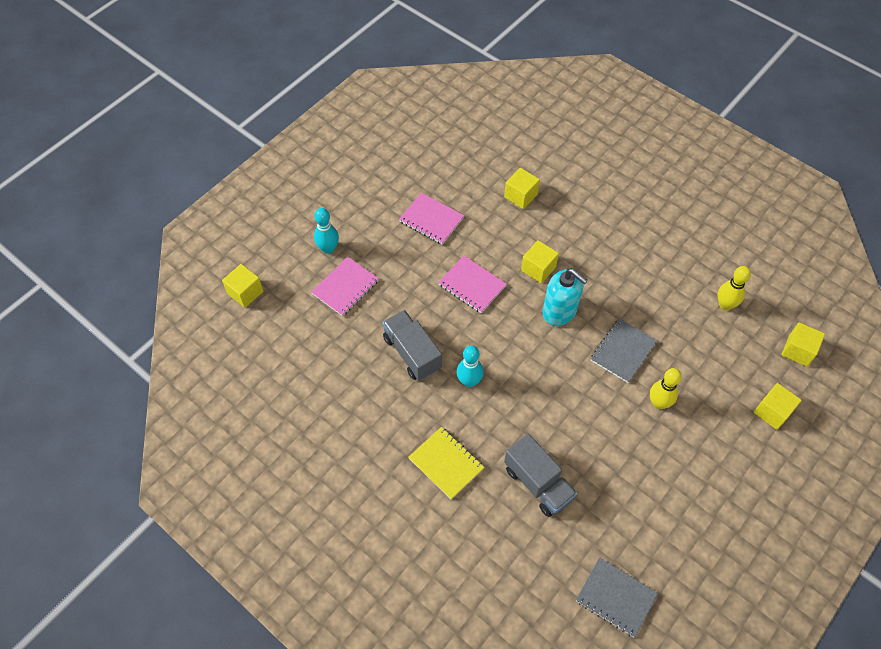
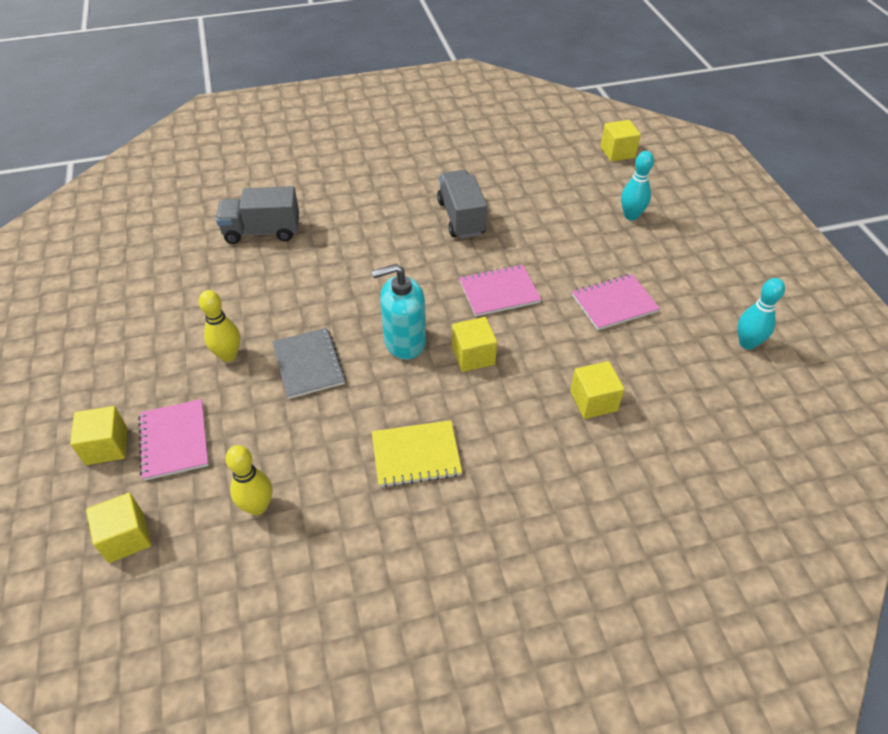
camera: 125 degrees right, 10 degrees down
pink notebook [311,257,379,316] -> pink notebook moved to [138,399,209,481]
grey truck [382,310,442,381] -> grey truck turned 105 degrees counterclockwise [437,170,487,239]
yellow notebook [408,427,484,500] -> yellow notebook moved to [372,420,462,488]
turquoise bowling pin [457,345,484,387] -> turquoise bowling pin moved to [738,278,785,350]
grey notebook [576,557,658,637] -> none

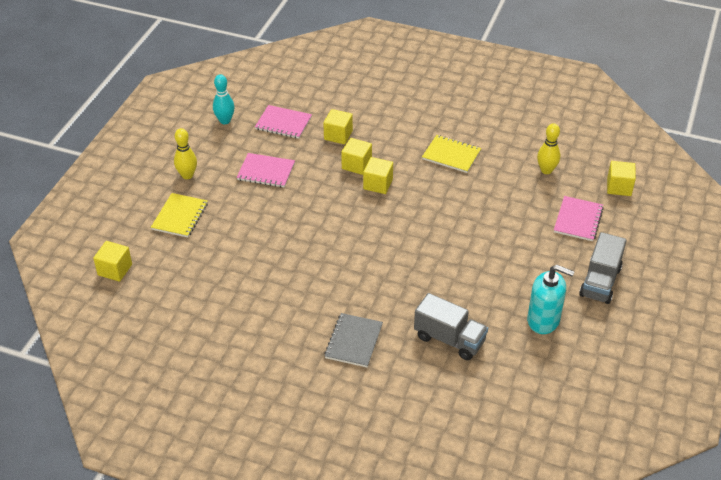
camera: 145 degrees left, 5 degrees down
yellow cube [70,406,128,465] -> yellow cube moved to [341,138,372,175]
yellow bowling pin [199,290,240,362] -> yellow bowling pin moved to [174,128,197,179]
grey notebook [272,328,346,399] -> grey notebook moved to [324,313,383,367]
turquoise soap dispenser [372,264,426,360] -> turquoise soap dispenser moved to [527,265,575,334]
grey truck [437,170,487,239] -> grey truck moved to [579,232,627,304]
pink notebook [459,264,541,317] -> pink notebook moved to [255,105,312,139]
turquoise bowling pin [621,151,654,221] -> yellow notebook [151,193,208,237]

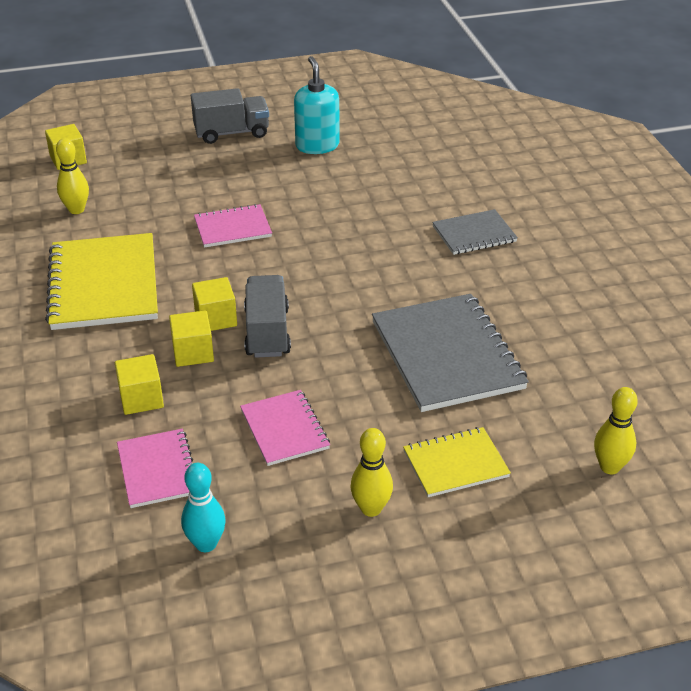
camera: 125 degrees left, 5 degrees down
yellow cube [93,241,132,282] -> yellow bowling pin [594,387,638,474]
grey truck [414,293,488,360] -> grey truck moved to [244,275,291,358]
yellow notebook [422,135,481,173] -> yellow notebook [45,233,158,330], size x1.82
pink notebook [554,196,604,241] -> pink notebook moved to [194,204,272,248]
none -> grey notebook [372,294,529,412]

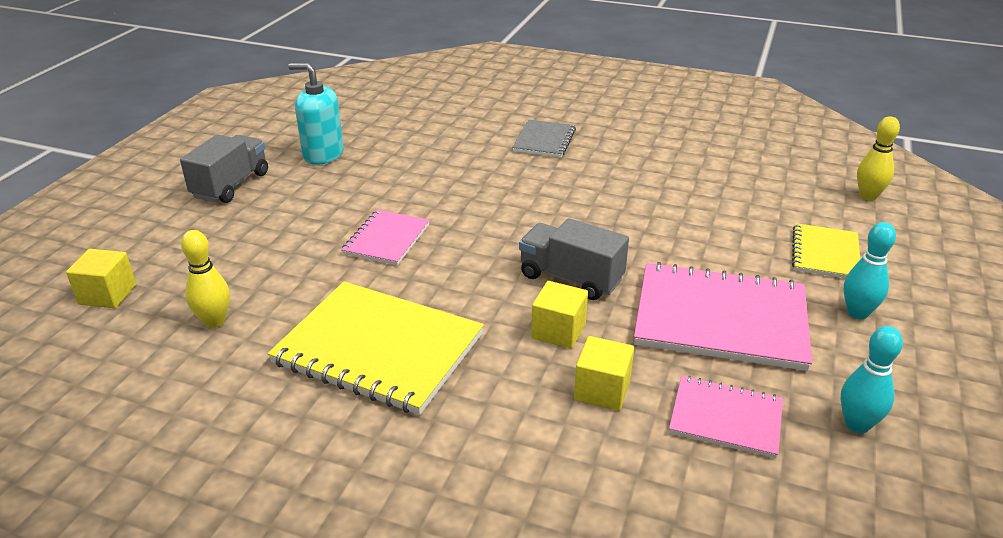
camera: 55 degrees left, 5 degrees down
yellow cube [192,277,237,331] -> none
pink notebook [240,390,330,466] -> pink notebook [634,262,812,371], size x1.82
yellow bowling pin [350,428,393,517] -> turquoise bowling pin [844,222,896,319]
grey notebook [372,294,529,412] -> none

